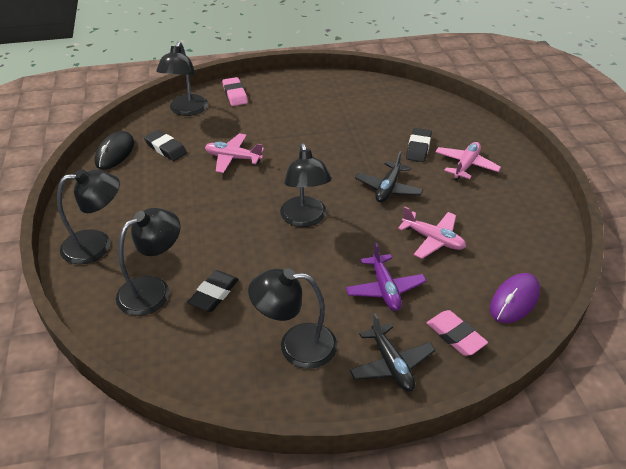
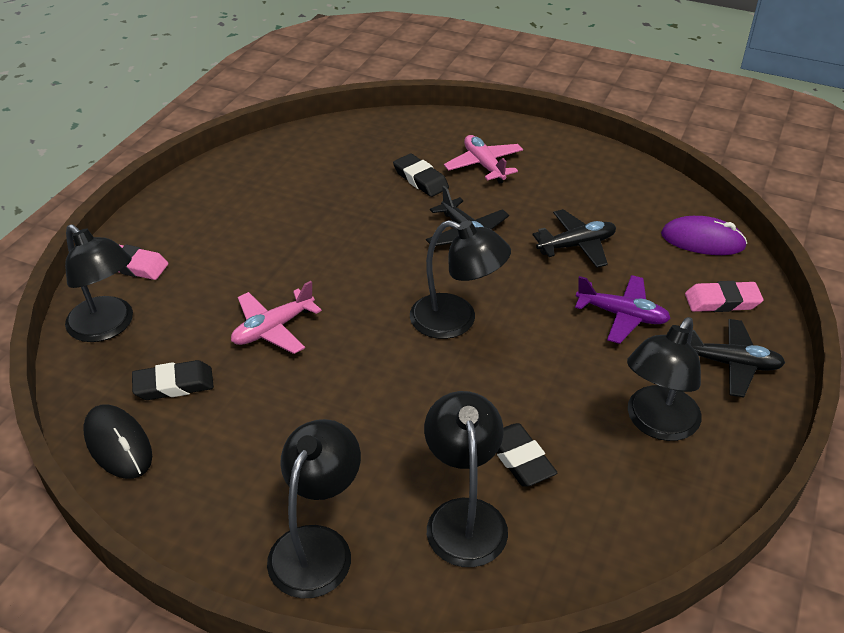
camera: 55 degrees left, 0 degrees up
pink plane [398,206,466,259] -> black plane [533,209,616,268]
purple mouse [490,273,540,323] -> purple mouse turned 60 degrees counterclockwise [661,216,747,255]

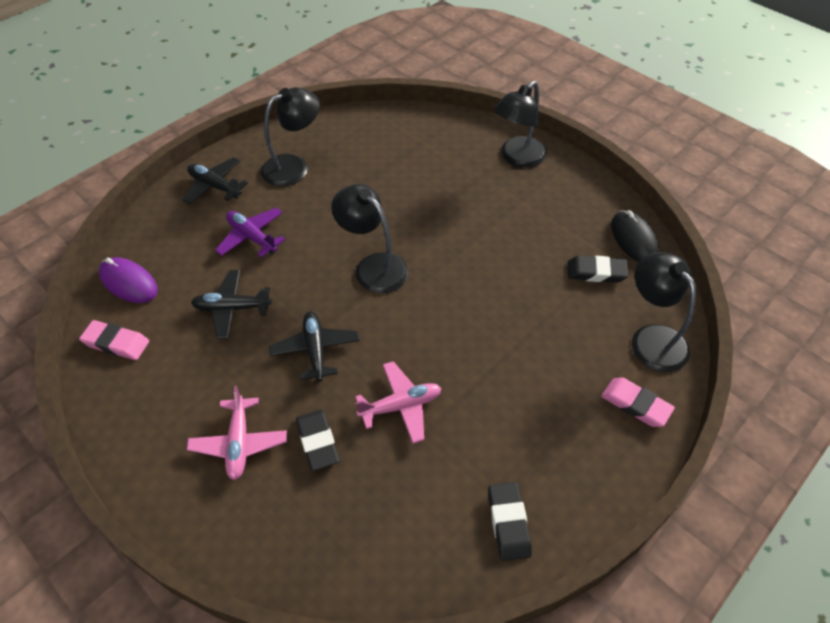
camera: 160 degrees left, 10 degrees up
pink plane [231,281,322,354] -> pink plane moved to [355,361,441,444]
black lamp [424,391,508,567] -> none
black eraser [497,423,557,487] -> black eraser moved to [488,482,532,561]
pink eraser [685,281,764,312] -> pink eraser moved to [79,320,149,360]

